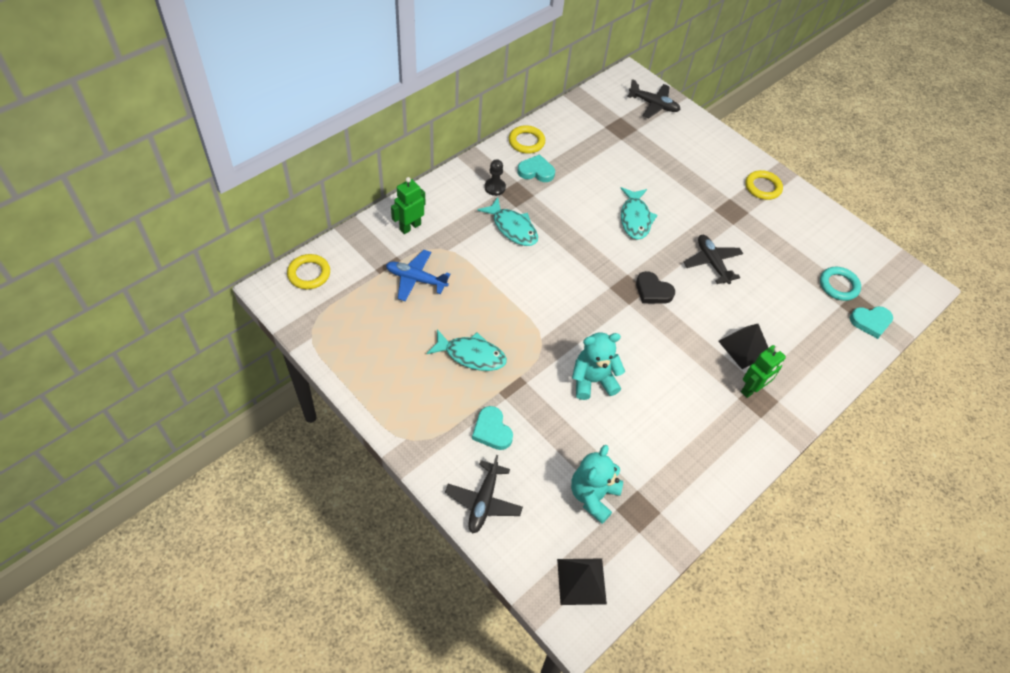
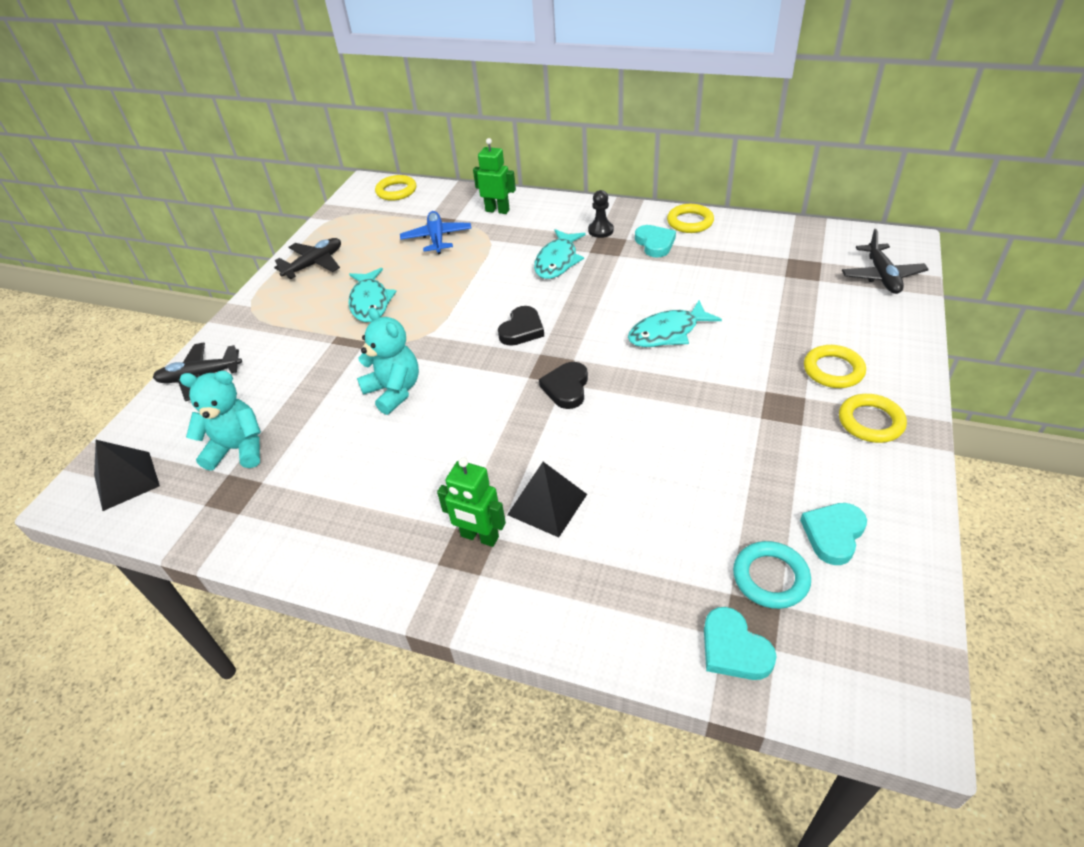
camera: 70 degrees right, 10 degrees down
turquoise heart [472,406,513,450] -> turquoise heart moved to [800,503,867,565]
black plane [684,235,743,284] -> black plane moved to [274,238,341,279]
none -> black heart [498,306,544,346]
none -> yellow ring [804,345,866,388]

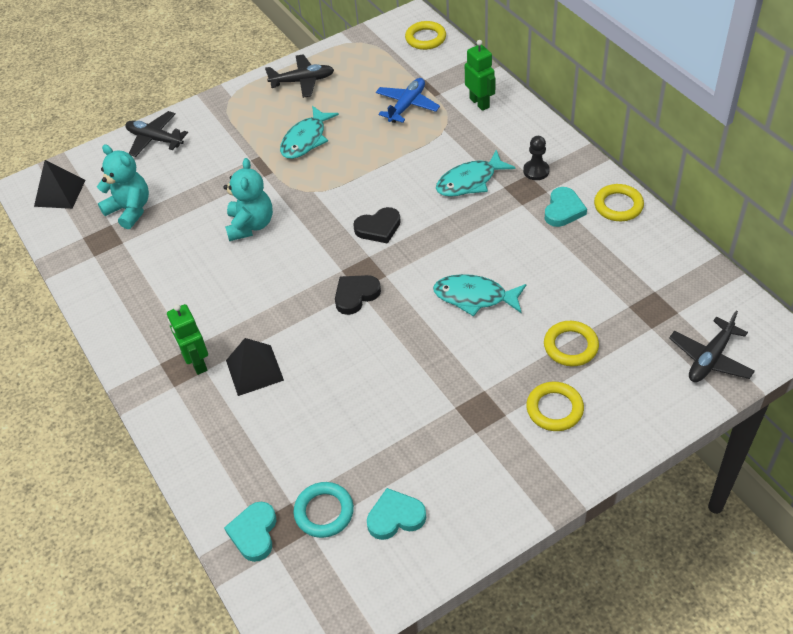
camera: 40 degrees right, 5 degrees up
yellow ring [839,394,907,443] -> yellow ring moved to [544,321,599,366]

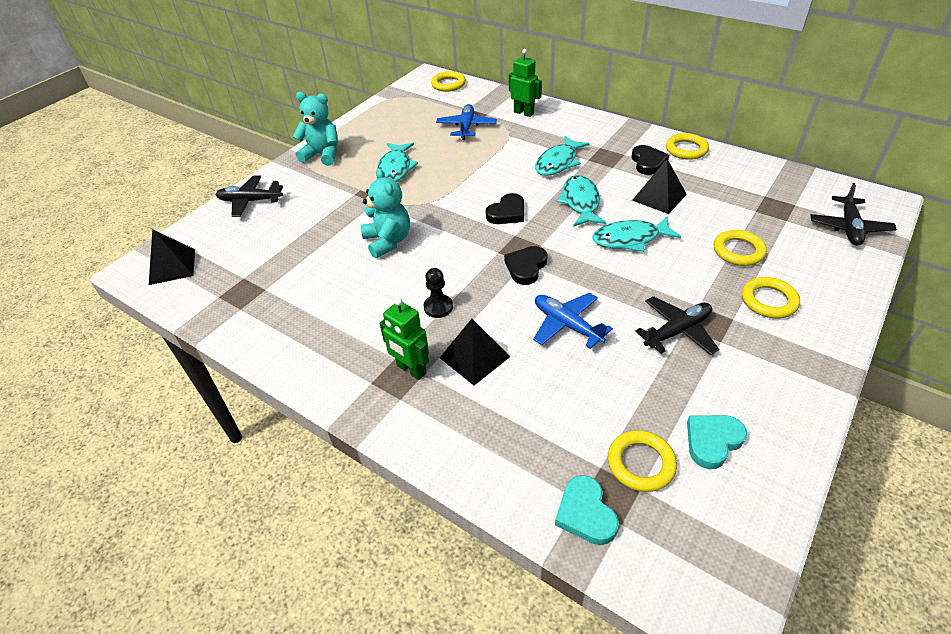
camera: 25 degrees left, 5 degrees down
turquoise teddy bear [97,144,149,229] -> turquoise teddy bear moved to [293,92,338,166]
black plane [265,54,334,98] -> black plane moved to [635,296,719,355]
turquoise ring [294,482,354,538] -> yellow ring [608,430,677,492]
black pawn [523,136,550,180] -> black pawn moved to [423,268,453,318]
turquoise heart [545,187,587,227] -> black heart [632,145,669,175]
none -> blue plane [533,293,613,349]
none -> turquoise fish [557,175,607,227]
none -> black pyramid [632,159,687,214]

